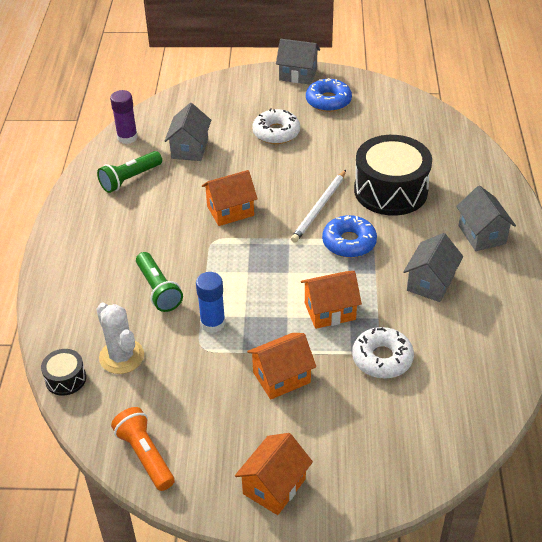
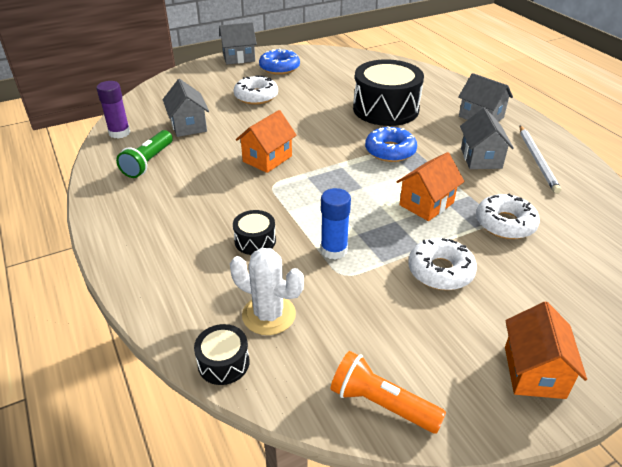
camera: 30 degrees left, 5 degrees down
green flashlight [136,252,183,312] -> black drum [233,210,276,255]
orange house [247,333,316,400] -> white donut [408,238,477,290]
white pencil [291,170,346,243] -> white pencil moved to [520,126,561,194]

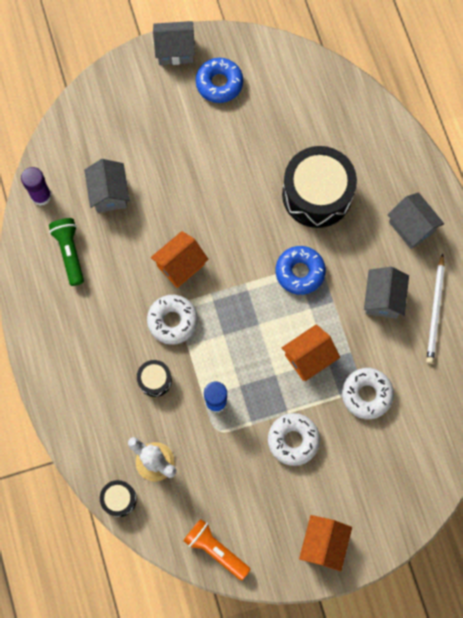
camera: 10 degrees right, 35 degrees up
green flashlight [116,130,173,178] -> green flashlight turned 135 degrees clockwise [49,218,84,286]
white donut [234,75,278,105] -> white donut moved to [147,295,198,345]

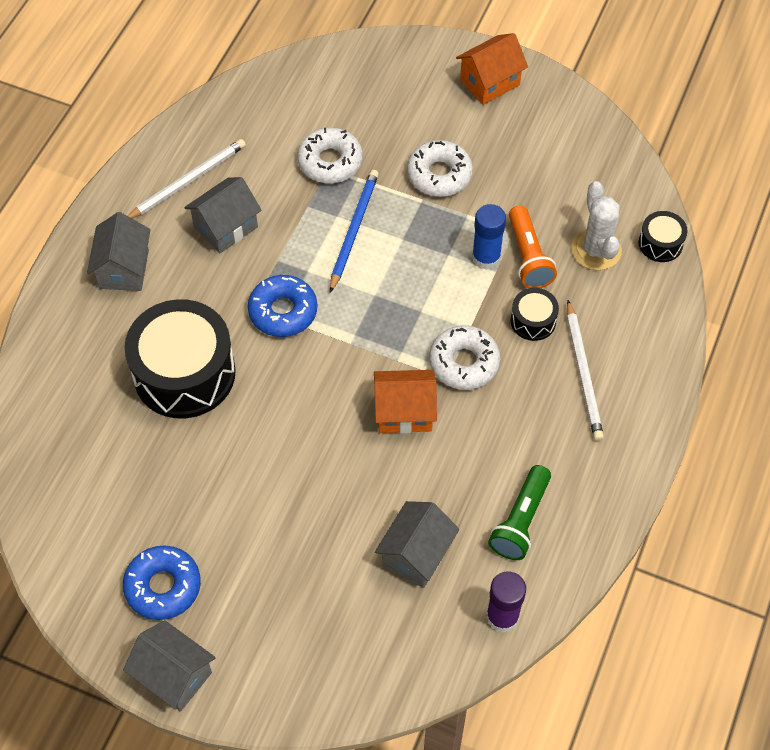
camera: 140 degrees left, 15 degrees down
orange flashlight [183,519,250,580] -> orange flashlight moved to [509,205,557,288]
orange house [282,324,340,381] -> blue pencil [330,170,379,293]
none -> white pencil [567,300,604,441]

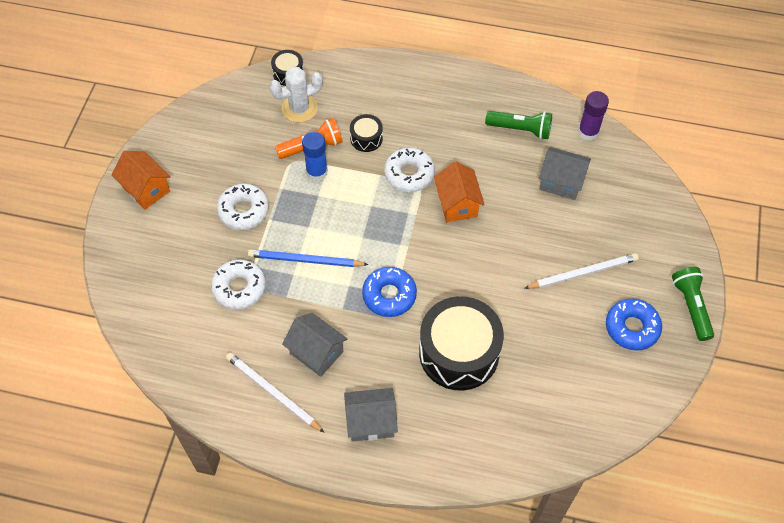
camera: 100 degrees left, 0 degrees up
grey house [123,620,216,712] -> green flashlight [672,267,714,341]
white pencil [567,300,604,441] -> white pencil moved to [524,253,639,289]

